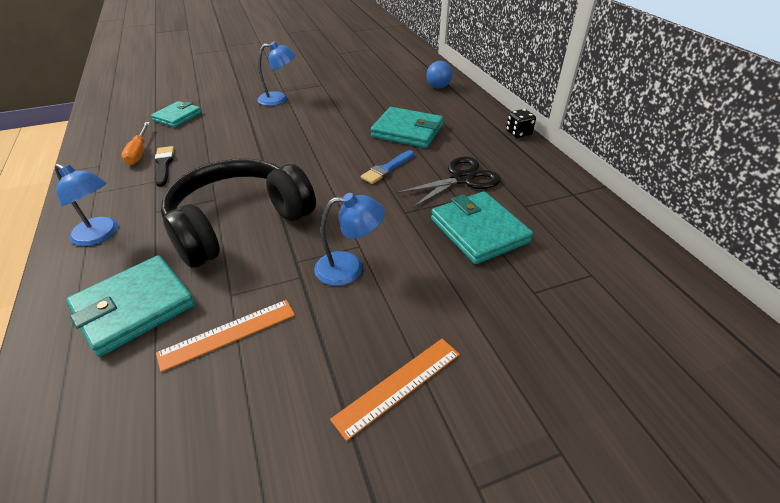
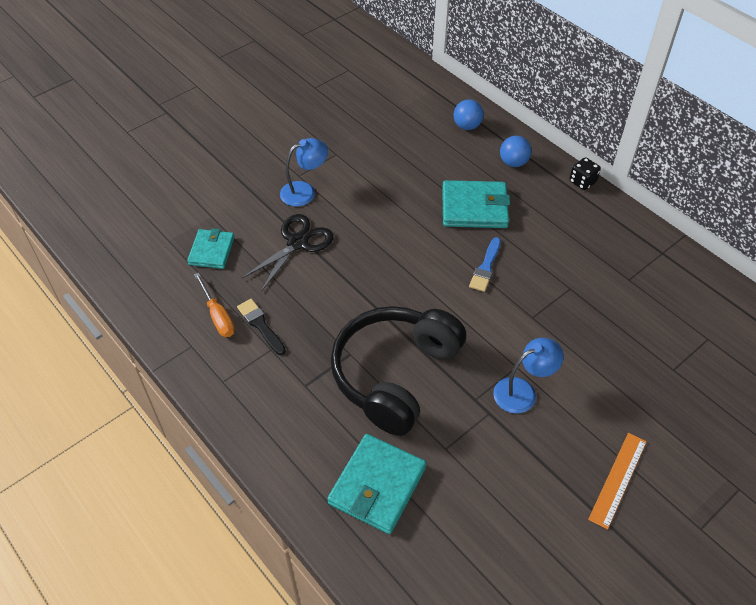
camera: 20 degrees left, 10 degrees up
blue lamp [55,164,118,246] -> none
orange ruler [156,300,295,372] -> none
black scissors [396,156,501,208] -> black scissors moved to [242,214,333,292]
turquoise wallet [431,191,533,264] -> none
none -> blue ball [500,136,531,167]

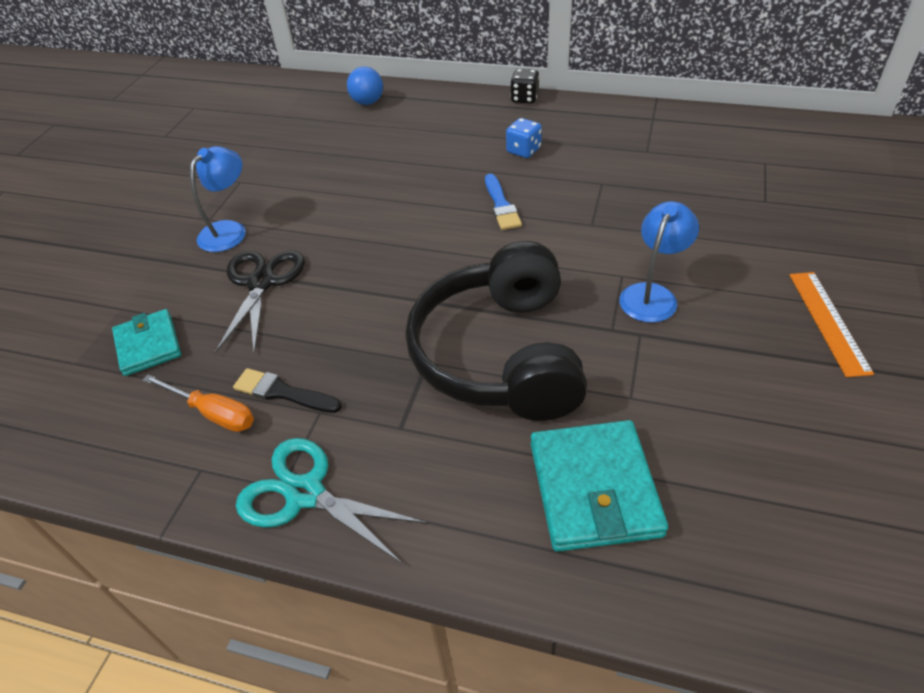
camera: 30 degrees left, 5 degrees down
turquoise wallet [442,180,510,228] -> none
blue ball [500,136,531,167] -> none
none -> turquoise scissors [236,438,428,564]
none -> blue dice [506,118,542,158]

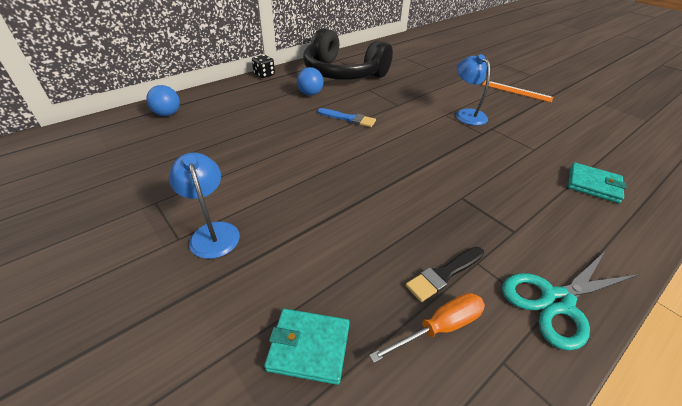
camera: 60 degrees left, 5 degrees down
black scissors [215,250,305,354] -> none
black headphones [405,241,587,421] -> black headphones moved to [303,28,393,80]
blue dice [506,118,542,158] -> blue ball [297,67,323,96]
turquoise wallet [531,420,668,552] -> turquoise wallet [568,162,627,203], size x0.64

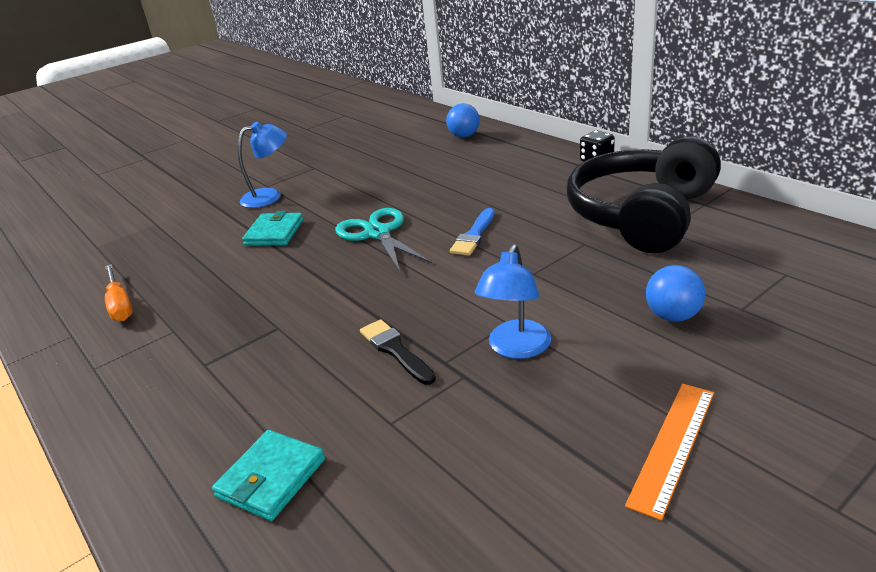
camera: 95 degrees right, 10 degrees down
turquoise wallet [264,309,350,385] -> turquoise wallet moved to [242,211,303,246]
blue ball [297,67,323,96] -> blue ball moved to [646,265,706,322]
black brush [406,247,484,302] -> black brush moved to [360,319,436,385]
blue lamp [456,54,490,125] -> blue lamp turned 135 degrees clockwise [475,245,551,359]
turquoise scissors [502,253,639,351] -> turquoise scissors moved to [335,208,432,272]

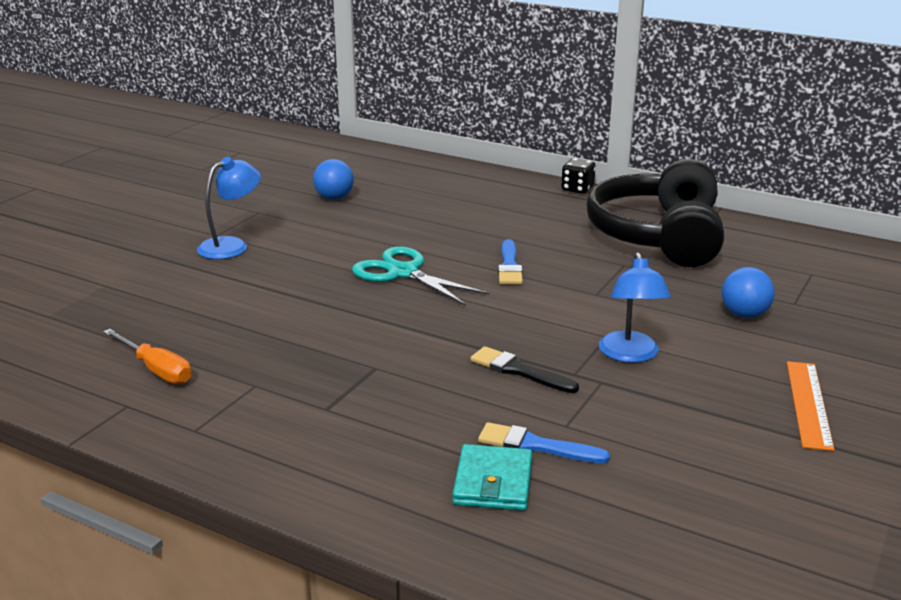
camera: 25 degrees left, 5 degrees down
turquoise wallet [242,211,303,246] -> none
blue ball [446,103,480,138] -> blue ball moved to [313,159,354,200]
none -> blue brush [478,422,610,464]

